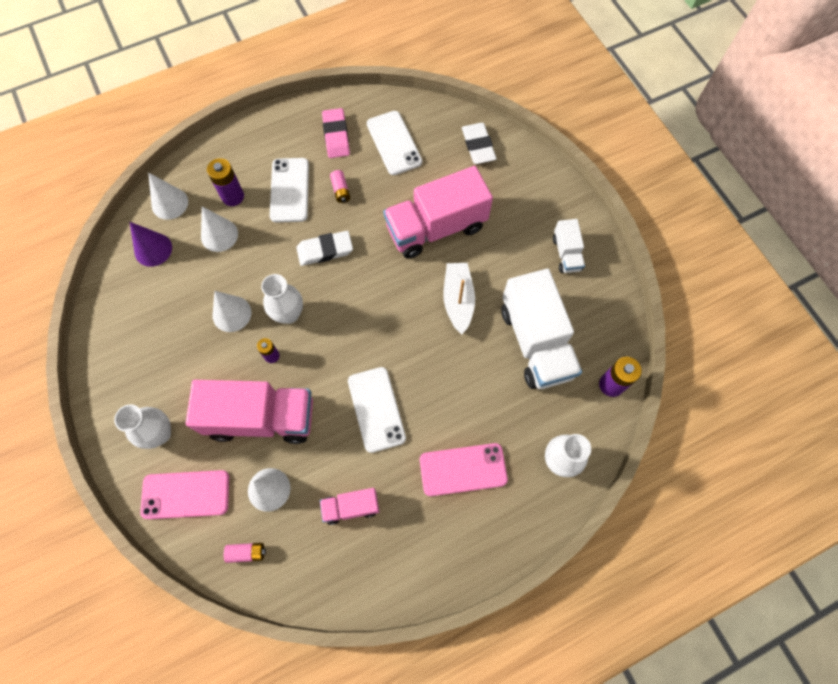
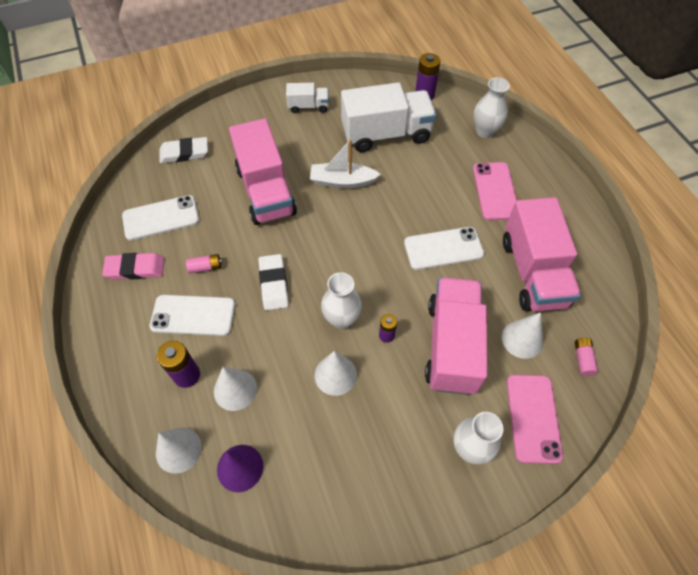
camera: 85 degrees left, 10 degrees down
pink truck [320,488,379,525] -> pink truck [503,197,581,311], size x2.03

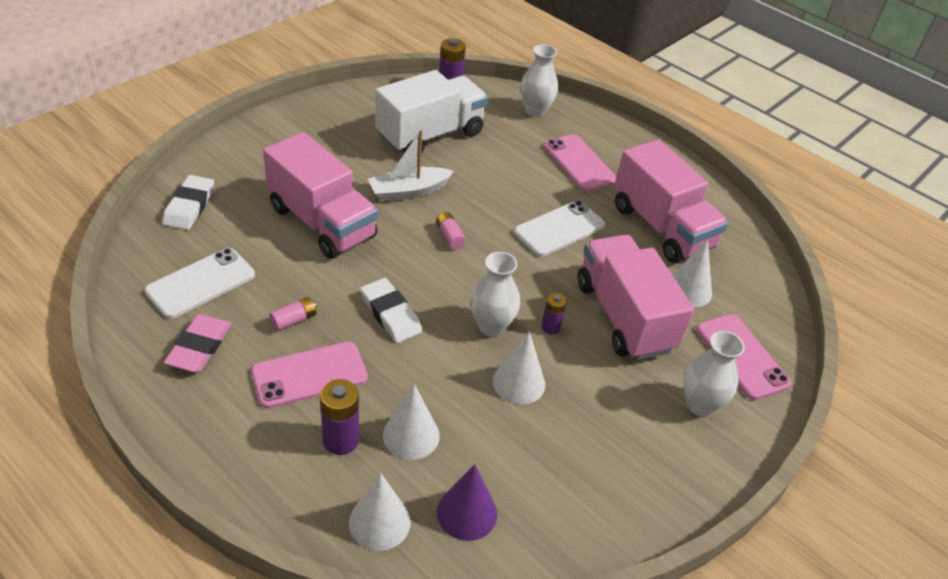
camera: 30 degrees left, 15 degrees down
pink eraser [102,253,165,280] -> pink eraser turned 45 degrees counterclockwise [164,314,232,372]
white phone [150,295,235,336] -> pink phone [251,342,368,408]
white eraser [159,137,208,163] -> white eraser turned 45 degrees counterclockwise [162,175,214,230]
white truck [286,83,329,113] -> none
pink battery [575,337,598,376] -> pink battery moved to [436,212,466,250]

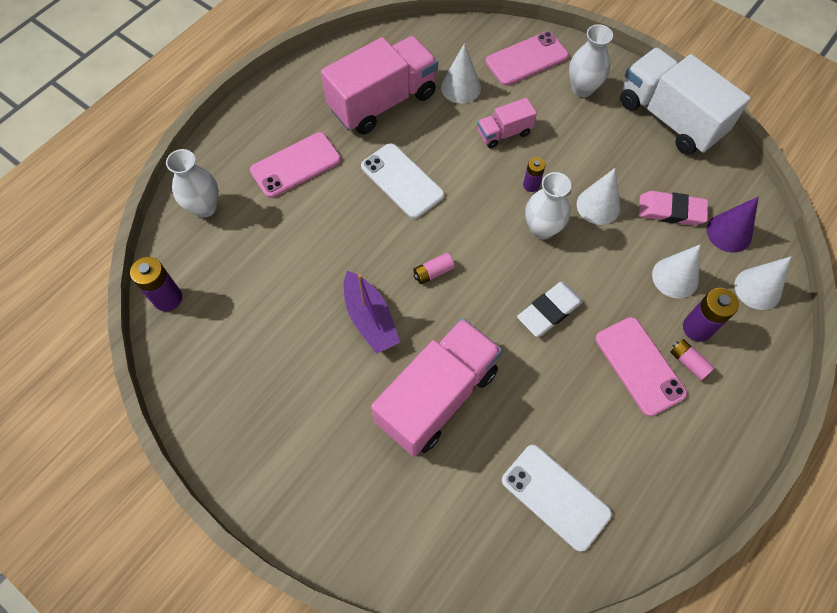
camera: 90 degrees left, 20 degrees up
white eraser [162,175,214,230] -> none
pink eraser [164,314,232,372] -> pink eraser moved to [639,191,708,226]
pink battery [269,297,316,331] -> pink battery moved to [670,339,715,380]
white boat [368,130,454,202] -> purple boat [344,271,400,354]
white truck [375,70,488,157] -> white truck moved to [620,48,751,155]
pink truck [577,235,694,360] -> pink truck [477,98,537,149], size x0.49

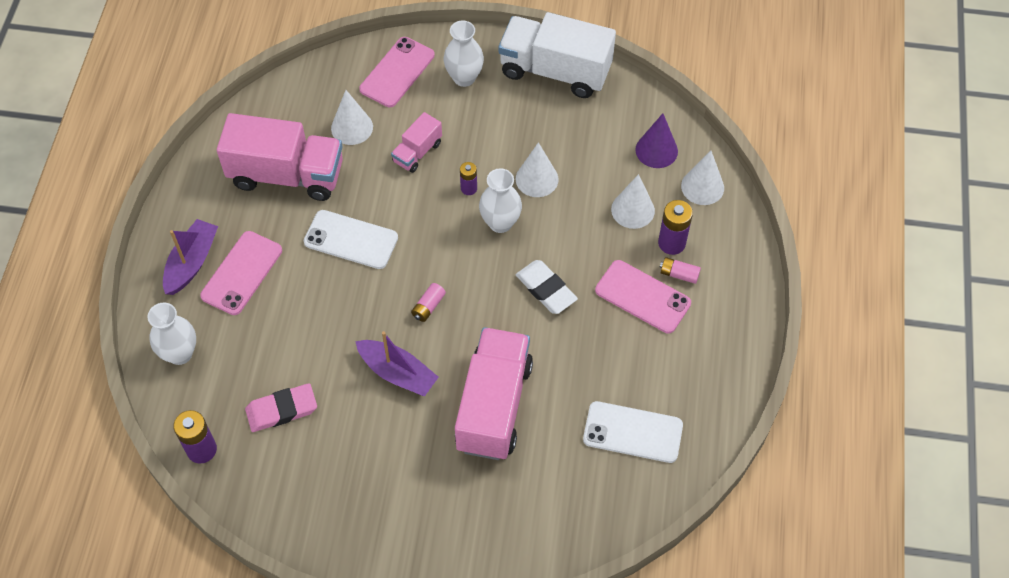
camera: 30 degrees left, 5 degrees down
pink truck [321,36,438,134] -> pink truck turned 75 degrees clockwise [217,113,343,201]
white eraser [517,282,584,337] -> white eraser turned 60 degrees counterclockwise [516,260,578,314]
pink eraser [639,191,708,226] -> pink eraser moved to [245,383,317,432]
none -> purple boat [163,219,218,295]

